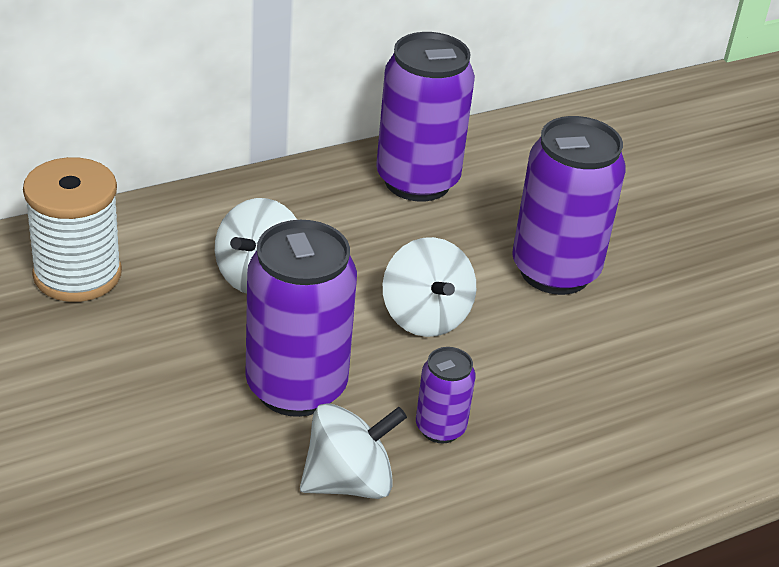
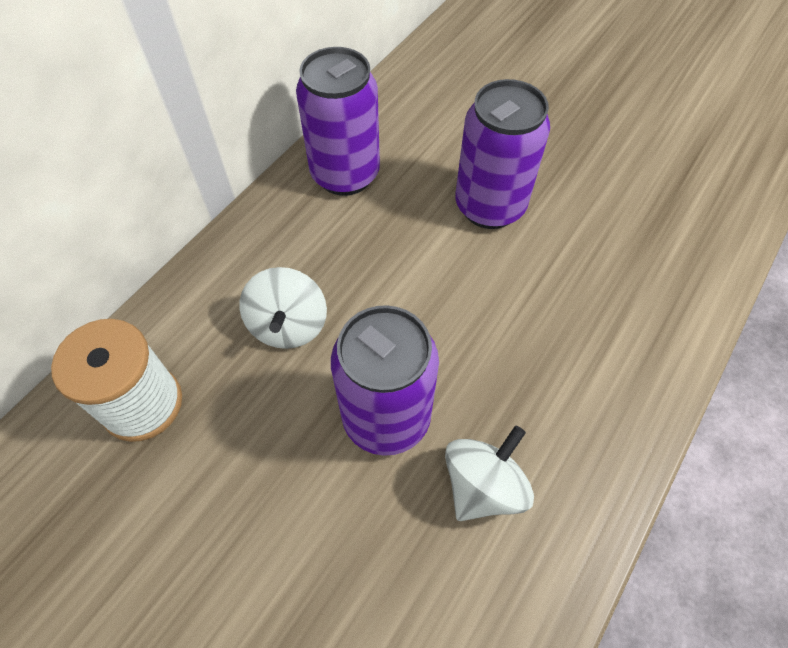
camera: 25 degrees left, 20 degrees up
white spinning top [383,237,476,337] -> none
purple can [416,347,475,443] -> none

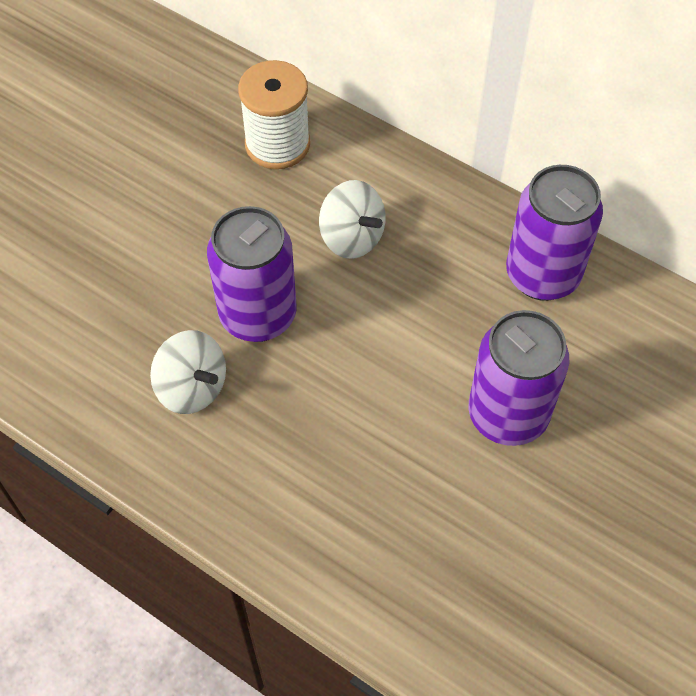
camera: 90 degrees right, 0 degrees up
white spinning top [239,267,327,349] -> white spinning top turned 135 degrees counterclockwise [319,180,386,259]

